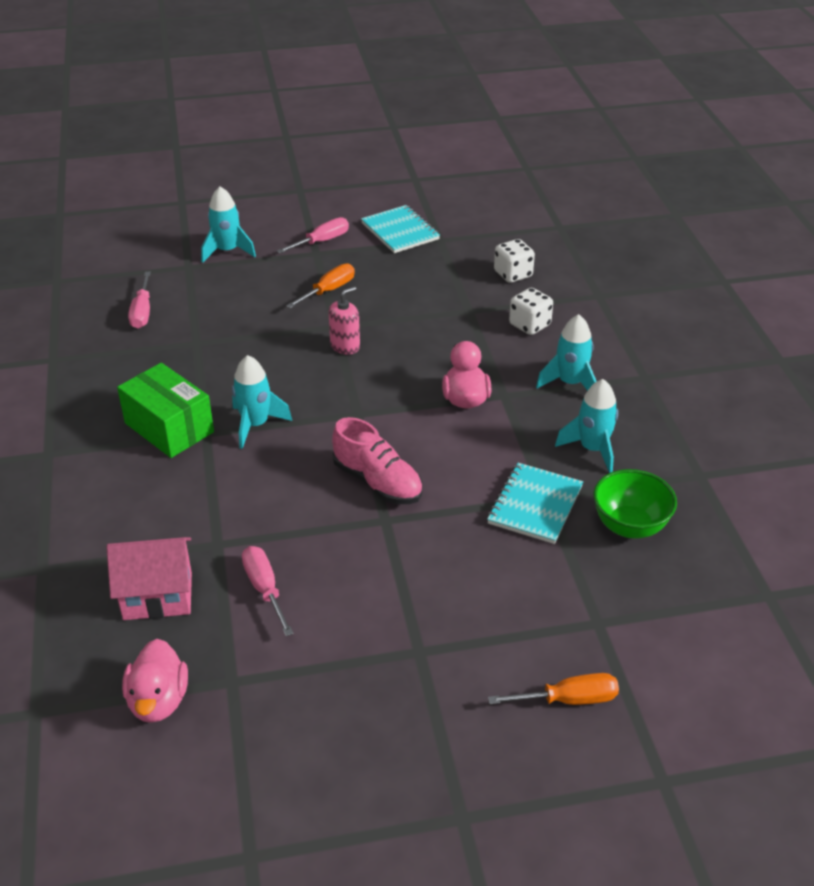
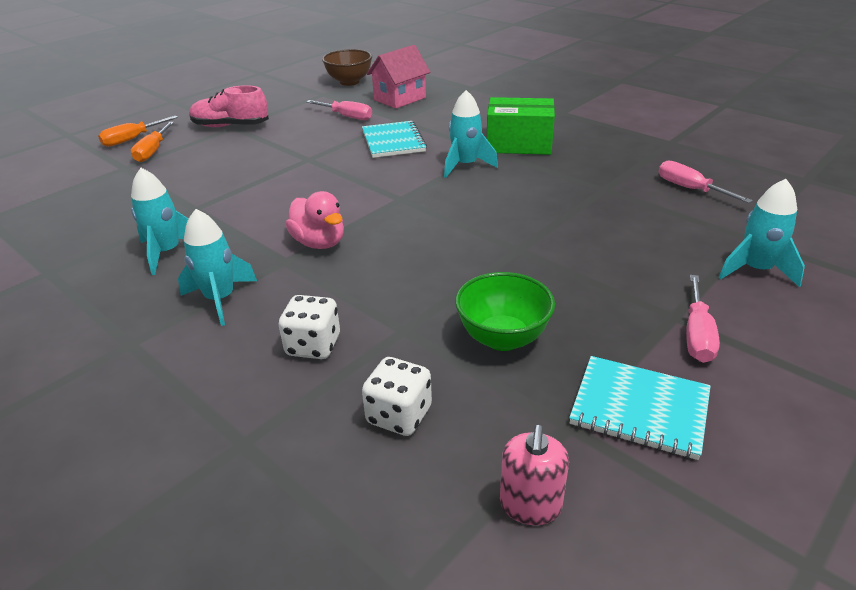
camera: 145 degrees right, 5 degrees down
pink duck [122,639,188,723] -> brown bowl [322,49,372,86]
orange screwdriver [286,263,355,308] -> orange screwdriver moved to [131,122,174,162]
pink soap dispenser [328,286,360,355] -> pink soap dispenser moved to [500,425,569,525]
pink shoe [332,417,423,504] -> pink shoe moved to [189,85,269,127]
turquoise notebook [487,463,583,544] -> turquoise notebook moved to [362,121,427,158]
green bowl [593,469,677,539] -> green bowl moved to [455,272,555,351]

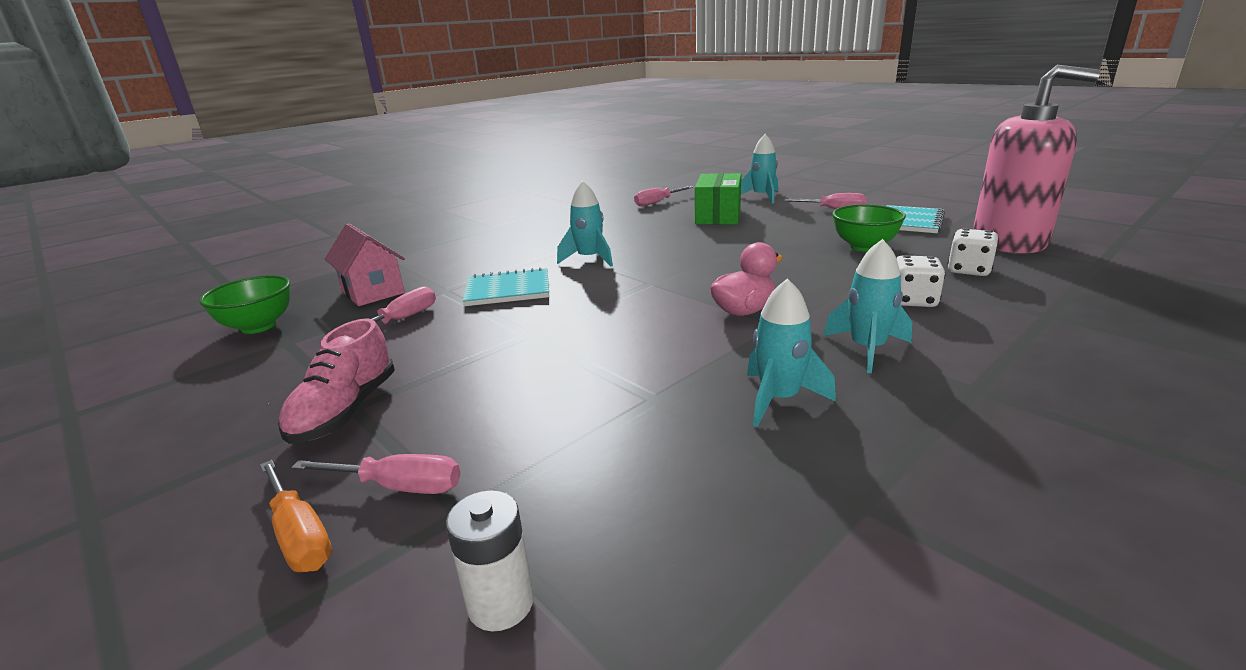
camera: 85 degrees left, 10 degrees down
orange screwdriver [131,122,174,162] -> pink screwdriver [291,454,460,494]
brown bowl [322,49,372,86] -> green bowl [199,275,290,334]
green box [487,97,555,155] -> green box moved to [695,173,741,224]
pink soap dispenser [500,425,569,525] -> pink soap dispenser [973,65,1100,254], size x2.43
none -> white battery [446,490,534,631]

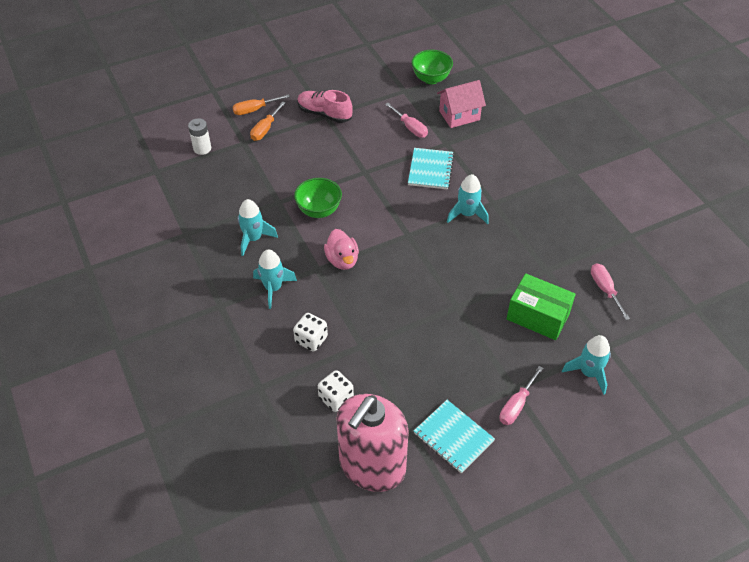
camera: 105 degrees right, 25 degrees up
pink screwdriver [291,454,460,494] -> orange screwdriver [250,101,286,141]
green bowl [832,204,906,251] -> green bowl moved to [294,178,342,218]

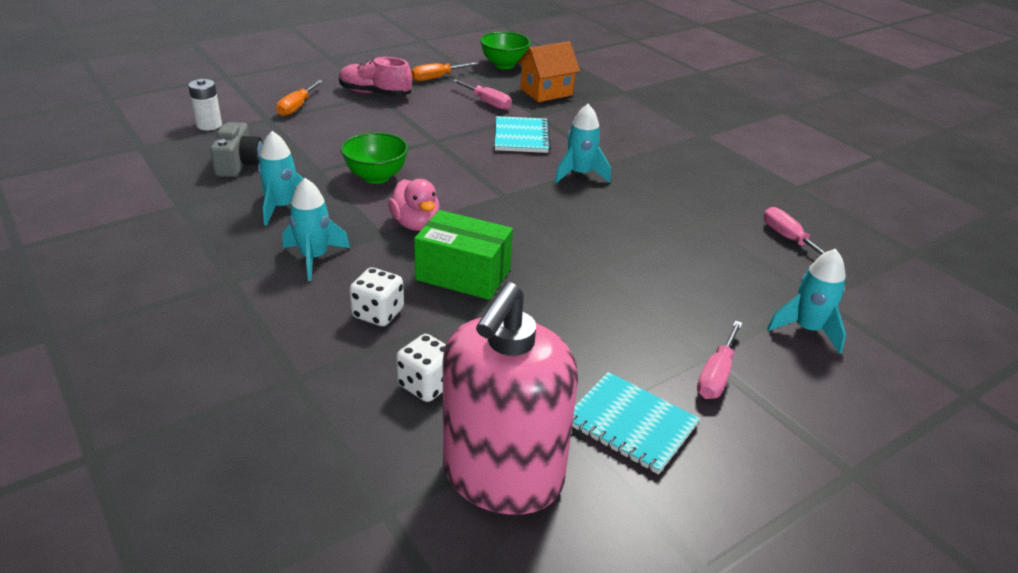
camera: 10 degrees left, 15 degrees down
orange screwdriver [232,94,290,115] -> orange screwdriver moved to [411,62,478,81]
pink house [437,80,486,128] -> orange house [517,41,580,102]
green box [507,273,576,340] -> green box moved to [414,210,513,300]
none -> grey camera [210,122,263,177]

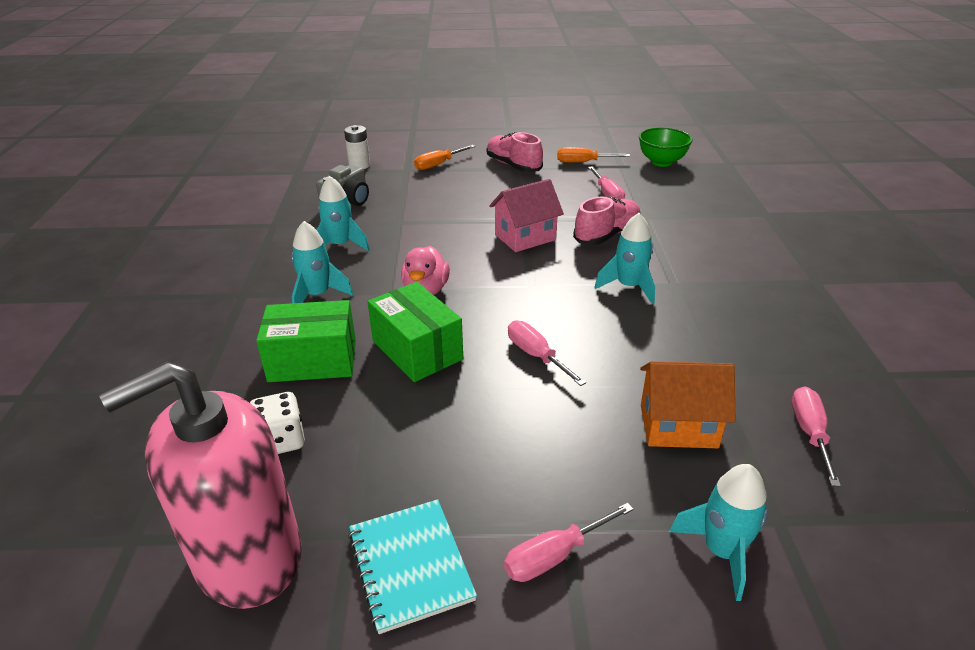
camera: 35 degrees right, 0 degrees up
green bowl [341,132,409,184] -> none
white dice [349,267,404,326] -> green box [256,300,356,382]
turquoise notebook [495,116,551,153] -> pink shoe [573,197,641,245]
orange house [517,41,580,102] -> orange house moved to [640,361,735,448]
none -> pink house [489,179,564,252]
none -> pink screwdriver [508,320,586,386]

